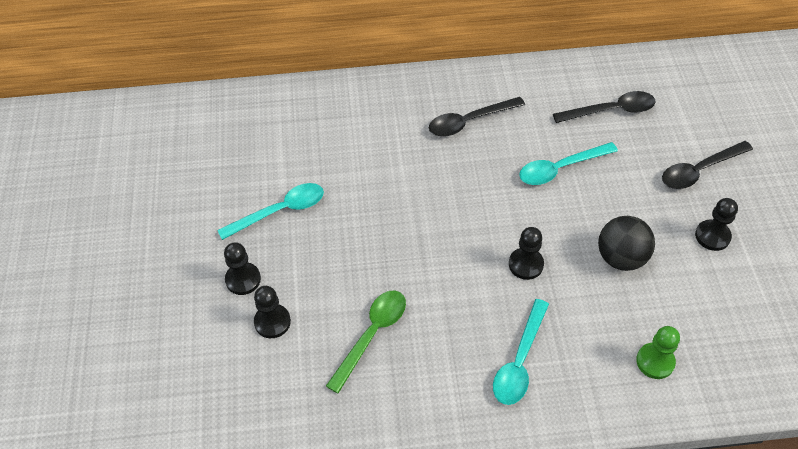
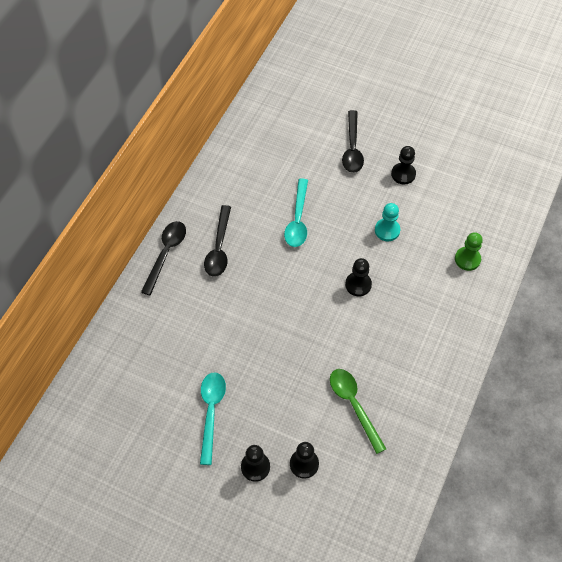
camera: 60 degrees left, 5 degrees up
turquoise spoon [493,299,549,405] -> none
black spoon [553,91,656,123] -> black spoon moved to [141,221,186,296]
black ball [598,216,655,271] -> turquoise pawn [375,203,400,241]

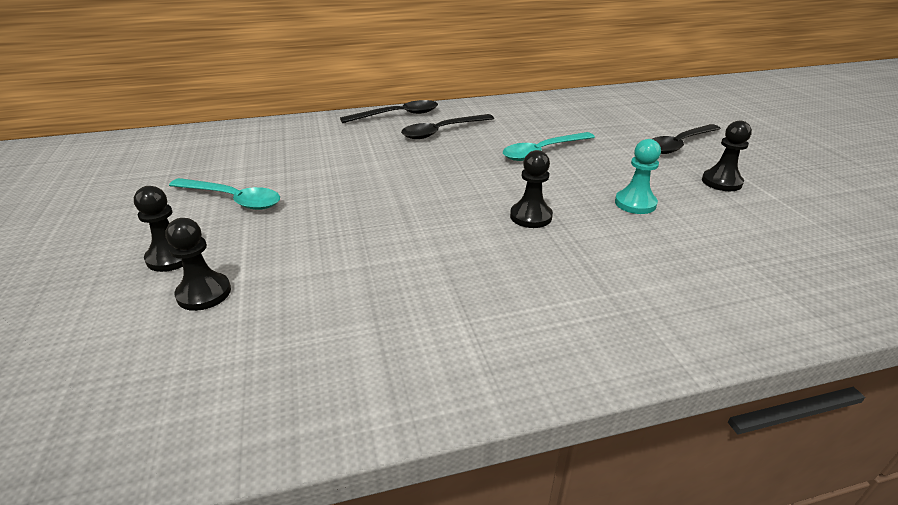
camera: 50 degrees right, 25 degrees down
turquoise spoon [200,372,226,465] -> turquoise spoon turned 60 degrees clockwise [169,178,280,210]
green spoon [330,369,386,454] -> none
green pawn [455,232,483,271] -> none

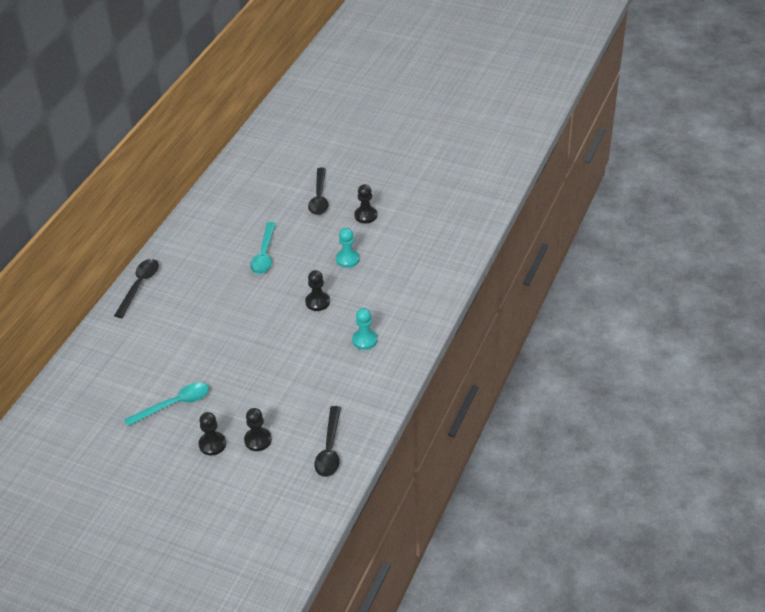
camera: 50 degrees left, 10 degrees up
black spoon [401,114,494,139] -> black spoon moved to [314,406,341,477]
none -> turquoise pawn [352,308,378,350]

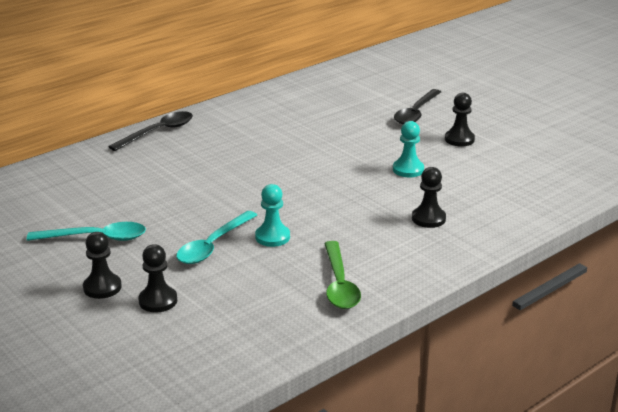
camera: 25 degrees right, 15 degrees down
turquoise spoon [250,222,276,274] -> turquoise spoon moved to [176,211,257,264]
black pawn [305,270,330,311] -> black pawn moved to [412,167,446,228]
black spoon [314,406,341,477] -> none
turquoise pawn [352,308,378,350] -> turquoise pawn moved to [255,184,290,247]
none -> green spoon [324,241,361,309]

